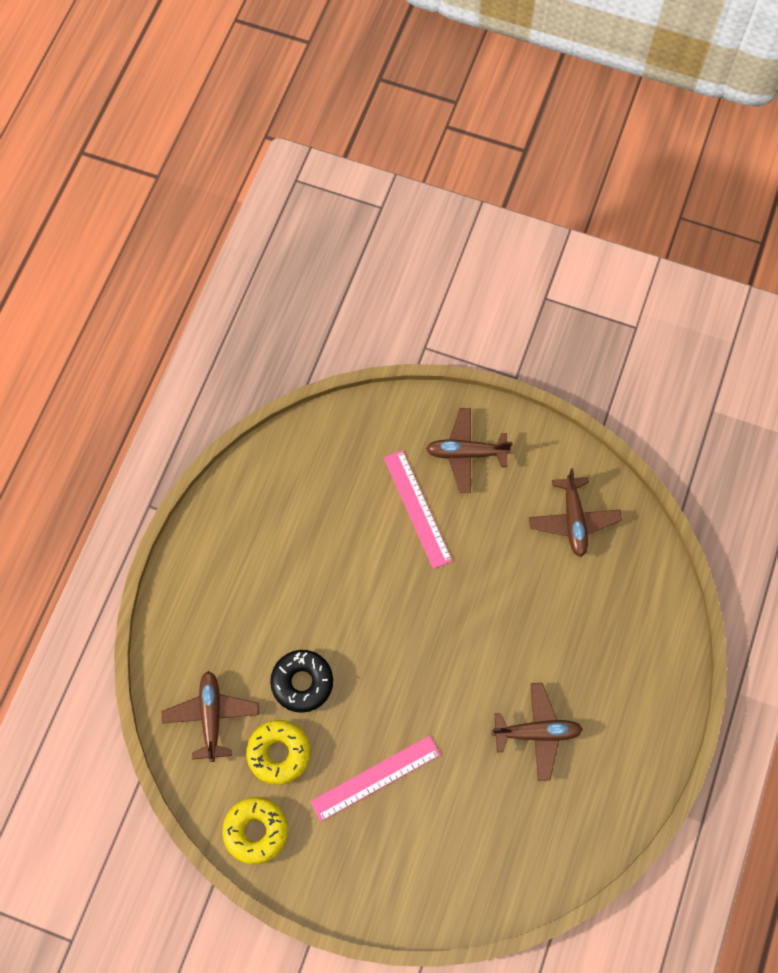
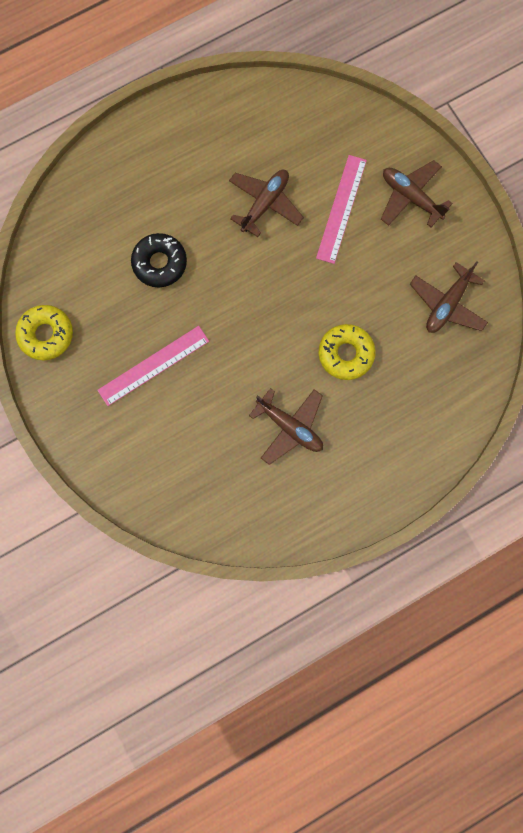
camera: 40 degrees right, 10 degrees up
brown plane [162,671,259,762] -> brown plane moved to [229,170,304,237]
yellow donut [246,720,310,785] -> yellow donut moved to [319,324,376,380]
pink ruler [310,735,440,822] -> pink ruler turned 45 degrees counterclockwise [97,326,209,406]

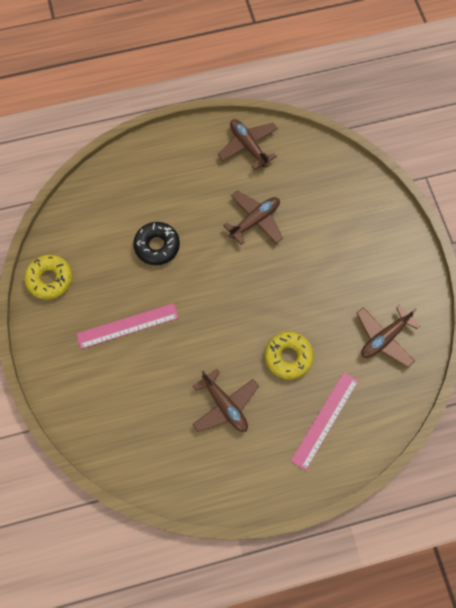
camera: 15 degrees right, 10 degrees down
pink ruler [316,155,367,264] -> pink ruler moved to [291,372,358,471]
brown plane [381,160,453,227] -> brown plane moved to [218,119,278,170]

